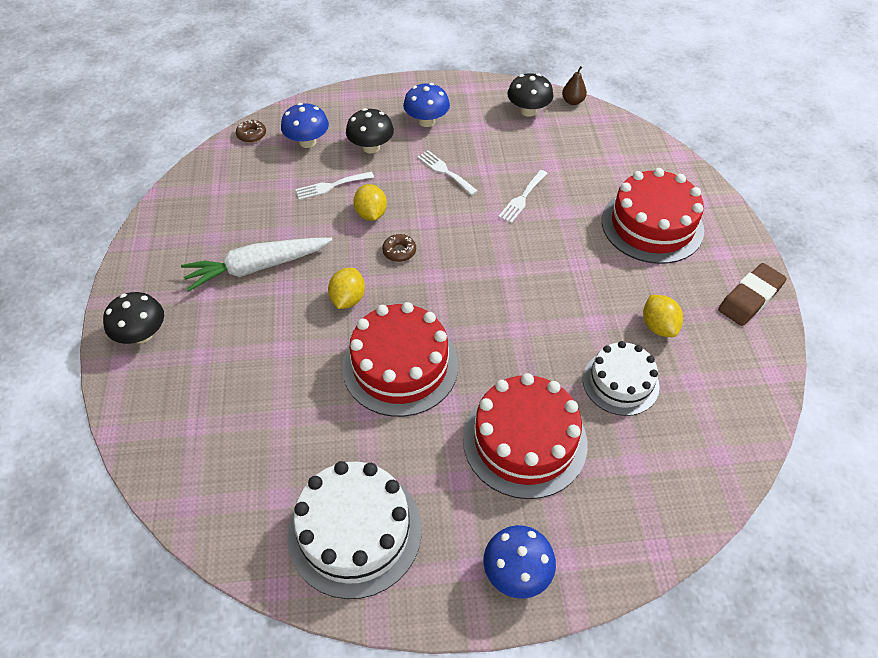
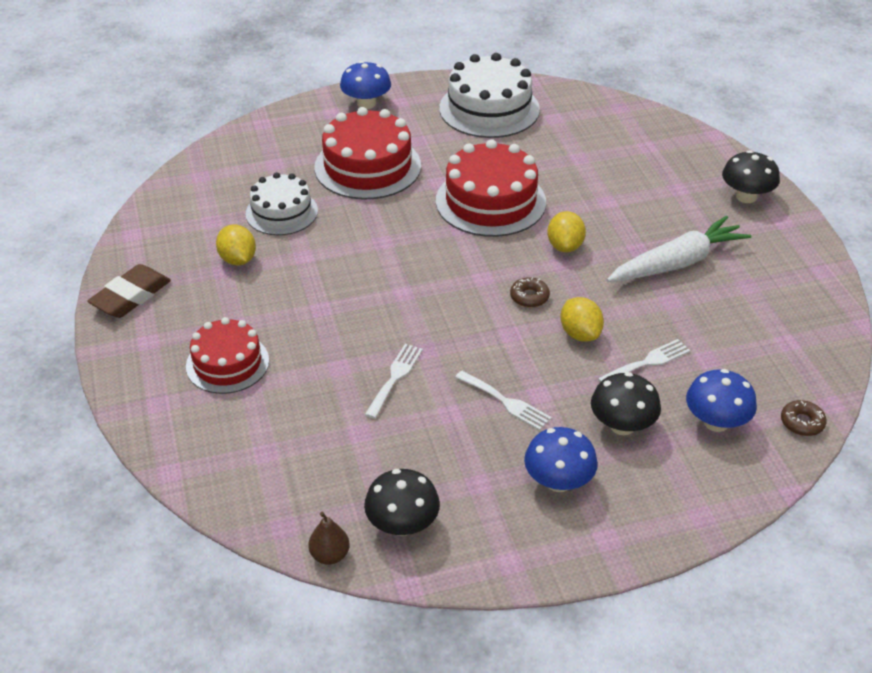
camera: 170 degrees right, 10 degrees down
red cake [602,168,704,264] -> red cake [186,317,269,394], size x0.64

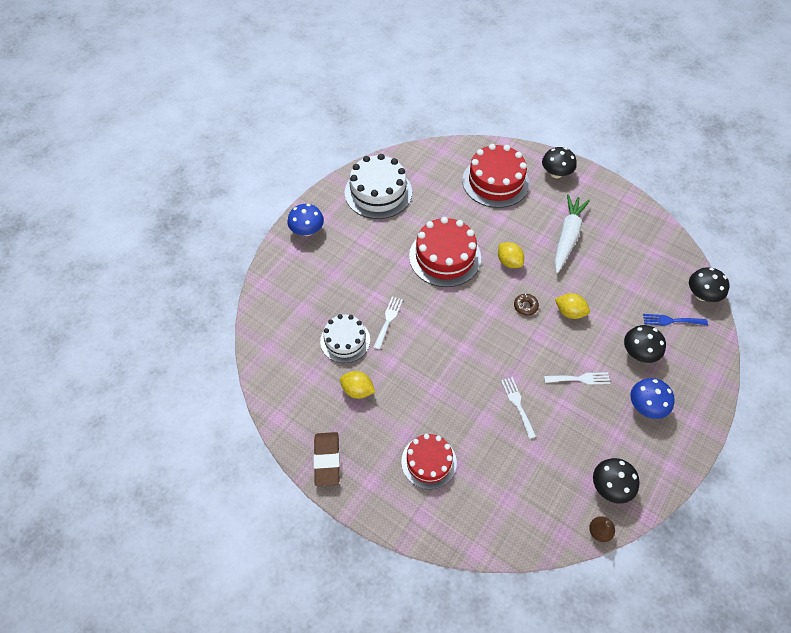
camera: 40 degrees left, 15 degrees up
red cake [314,107,421,200] -> red cake moved to [462,144,530,208]
white fork [598,339,690,382] -> white fork moved to [373,297,403,350]
blue mushroom [686,369,757,432] -> blue fork [643,314,708,326]
brown donut [781,400,826,436] -> black mushroom [689,267,730,302]

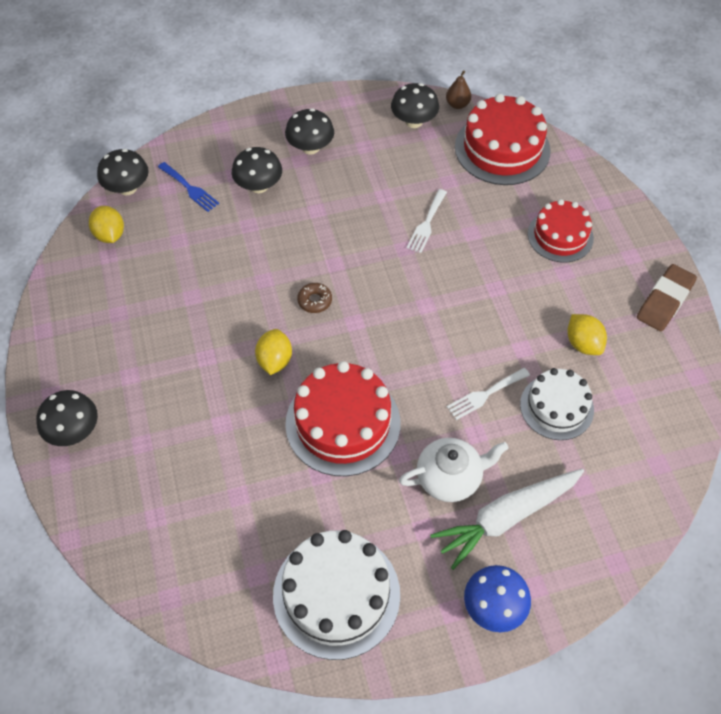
camera: 140 degrees left, 0 degrees up
red cake [462,144,530,208] -> red cake moved to [455,94,551,185]
white fork [544,372,610,385] -> none
white carrot [554,194,590,273] -> white carrot moved to [430,469,584,570]
yellow lemon [555,293,590,319] -> yellow lemon moved to [89,206,124,243]
blue mushroom [630,378,675,419] -> black mushroom [285,108,334,155]
none -> white teapot [399,438,509,502]

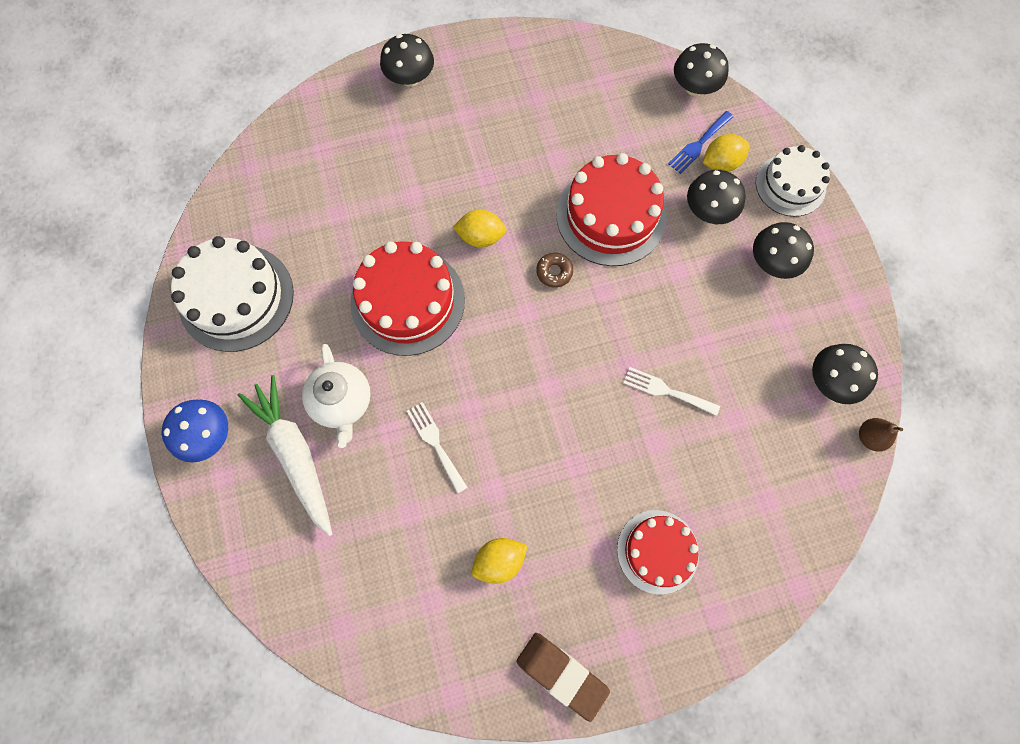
camera: 90 degrees right, 15 degrees up
yellow lemon [89,206,124,243] -> yellow lemon moved to [703,134,750,172]
red cake [455,94,551,185] -> red cake moved to [556,153,667,266]
white cake [520,368,594,440] -> white cake moved to [756,145,830,217]

